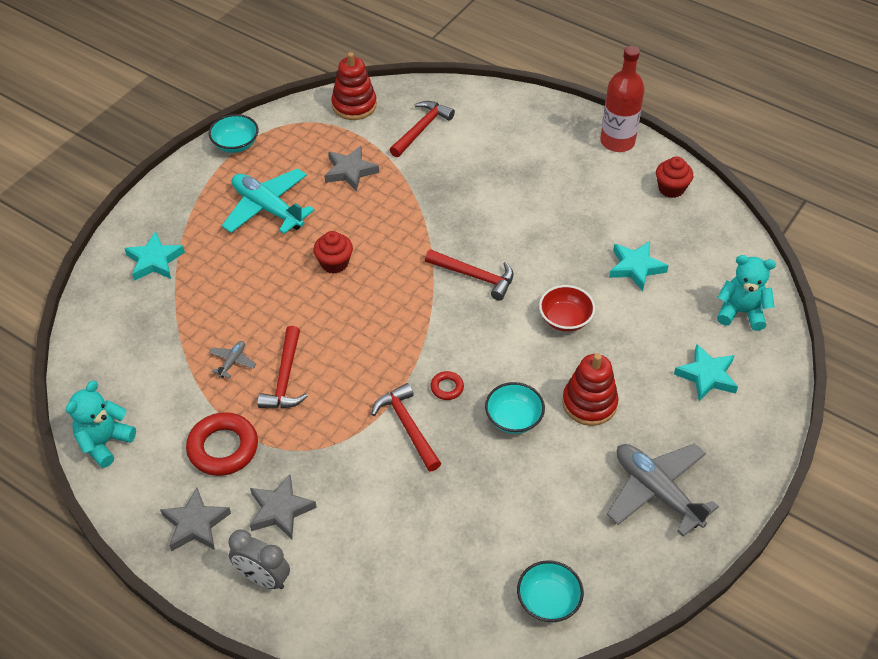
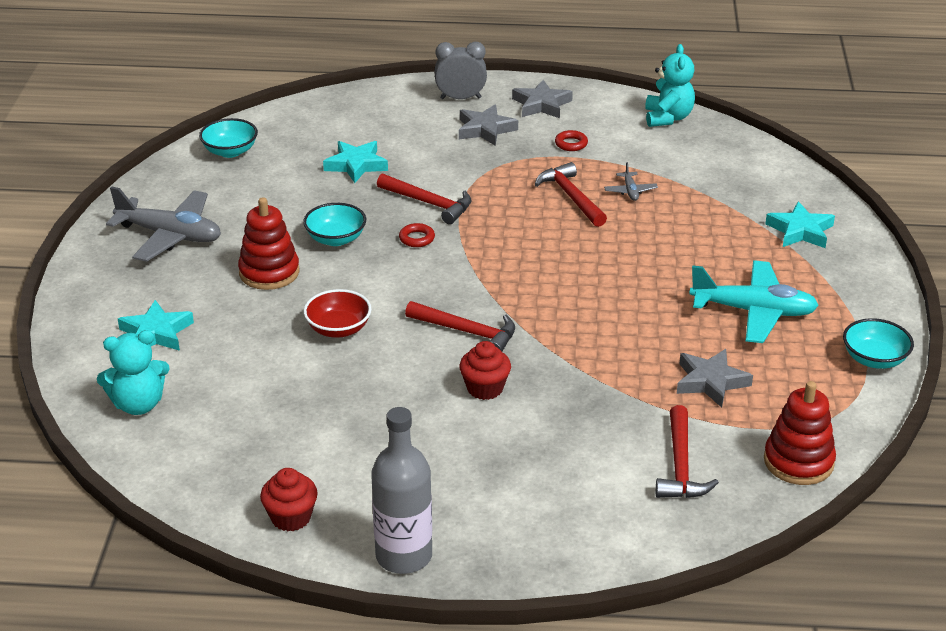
camera: 150 degrees right, 15 degrees down
red ring [186,412,258,476] -> red ring [555,130,588,151], size x0.49
red cupcake [313,231,353,274] -> red cupcake moved to [459,341,511,400]
red hammer [425,249,513,301] -> red hammer turned 150 degrees counterclockwise [405,301,515,352]
red bottle [600,46,645,152] -> grey bottle [371,407,432,574]
turquoise star [609,241,669,291] -> turquoise star moved to [323,141,388,183]

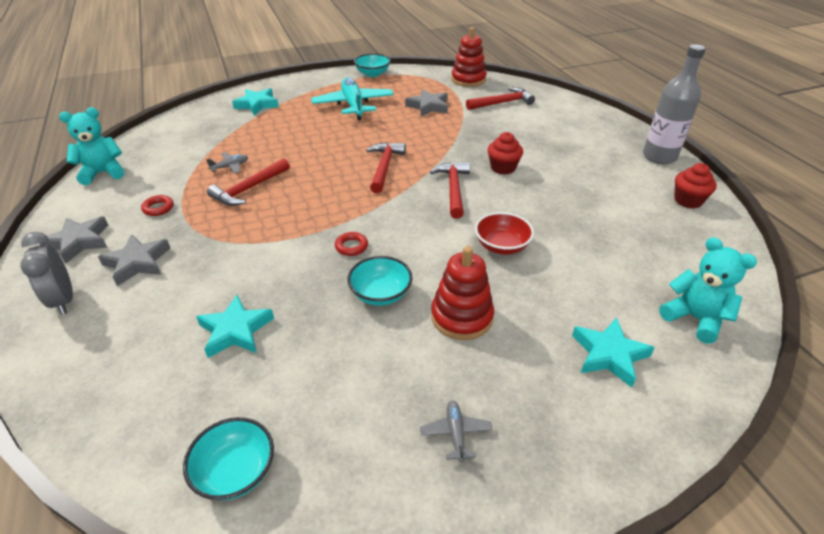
camera: 115 degrees left, 5 degrees up
grey plane [106,186,221,262] -> grey plane [420,401,492,462], size x0.44
red hammer [377,174,472,224] -> red hammer moved to [366,142,406,193]

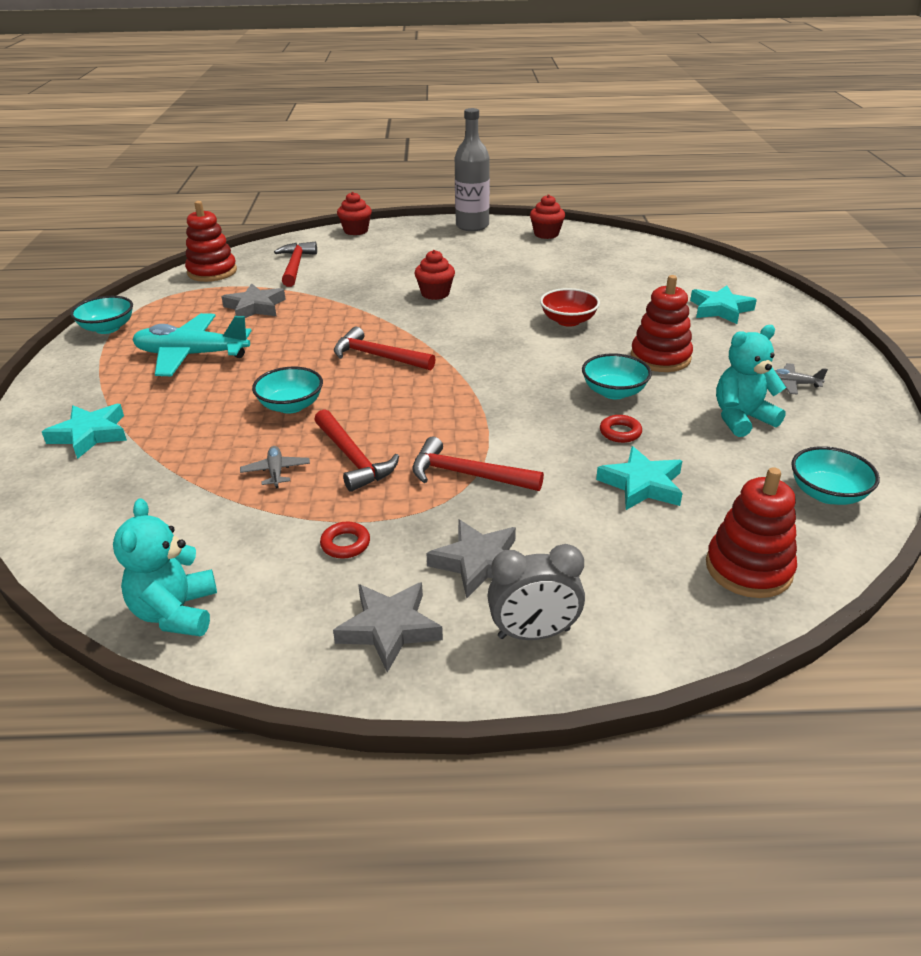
camera: 70 degrees left, 5 degrees down
red ring [335,232,368,256] -> red ring moved to [600,415,642,443]
red hammer [430,162,470,219] -> red hammer moved to [413,437,544,491]
turquoise teddy bear [659,237,757,344] -> turquoise teddy bear moved to [716,325,786,437]
none -> turquoise bowl [252,367,323,414]
none -> red cupcake [337,192,372,235]
none -> red stacking toy [706,467,797,598]

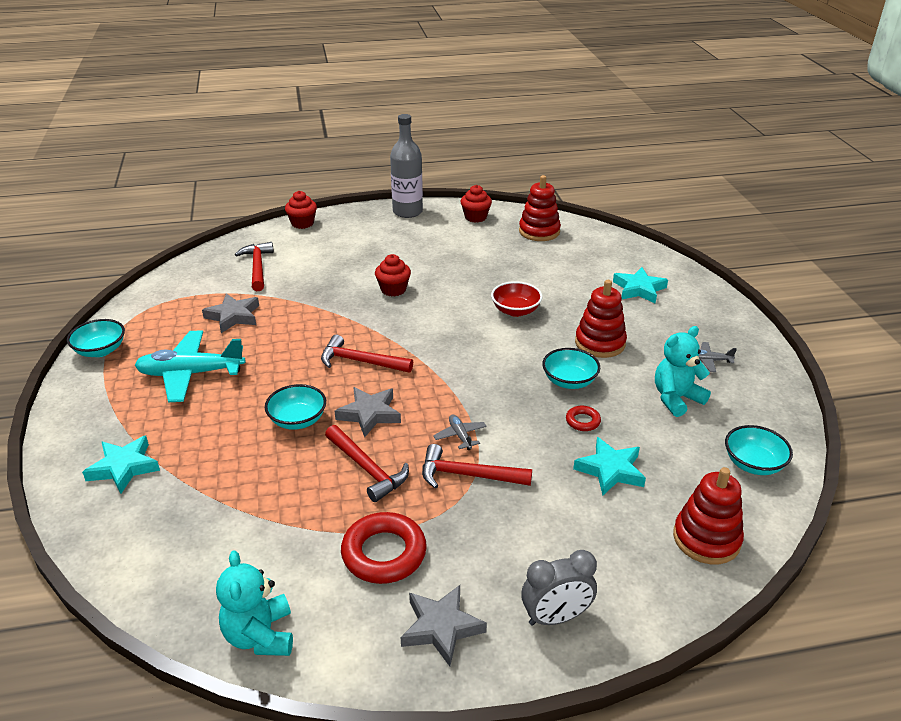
camera: 10 degrees left, 0 degrees up
red stacking toy [185,201,237,282] -> red stacking toy moved to [519,175,561,241]
grey plane [240,446,310,488] -> grey plane moved to [433,415,487,450]
red ring [320,522,370,559] -> red ring [341,512,427,584], size x2.05
grey star [426,519,516,598] -> grey star moved to [335,387,401,438]

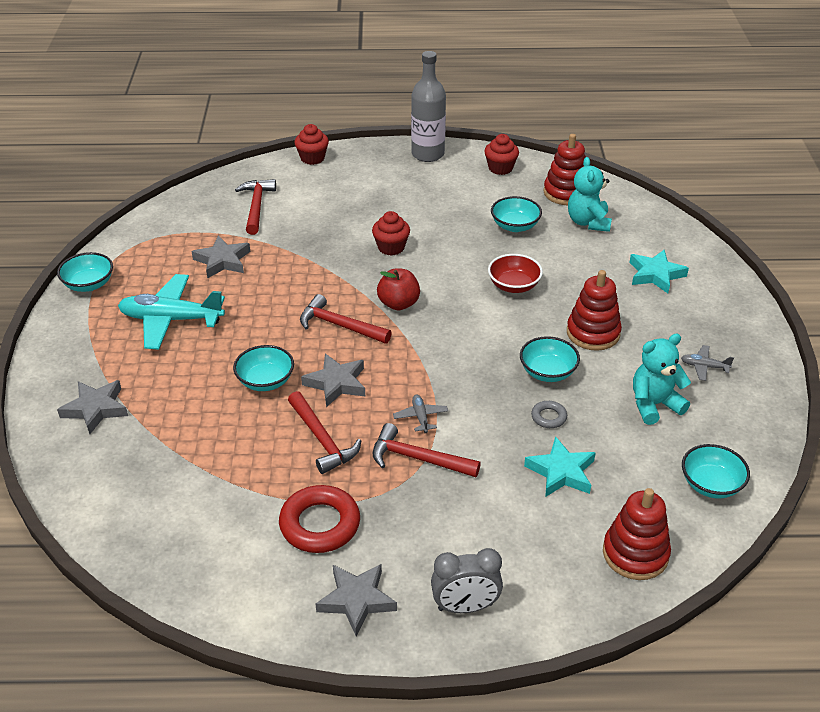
camera: 10 degrees right, 5 degrees up
turquoise star [82,436,160,494] -> grey star [57,380,128,434]
turquoise teddy bear [216,550,293,656] -> turquoise teddy bear moved to [568,157,612,232]
red ring [566,406,601,431] -> grey ring [531,401,567,428]
none -> red apple [377,268,420,311]
none -> turquoise bowl [491,196,542,232]

